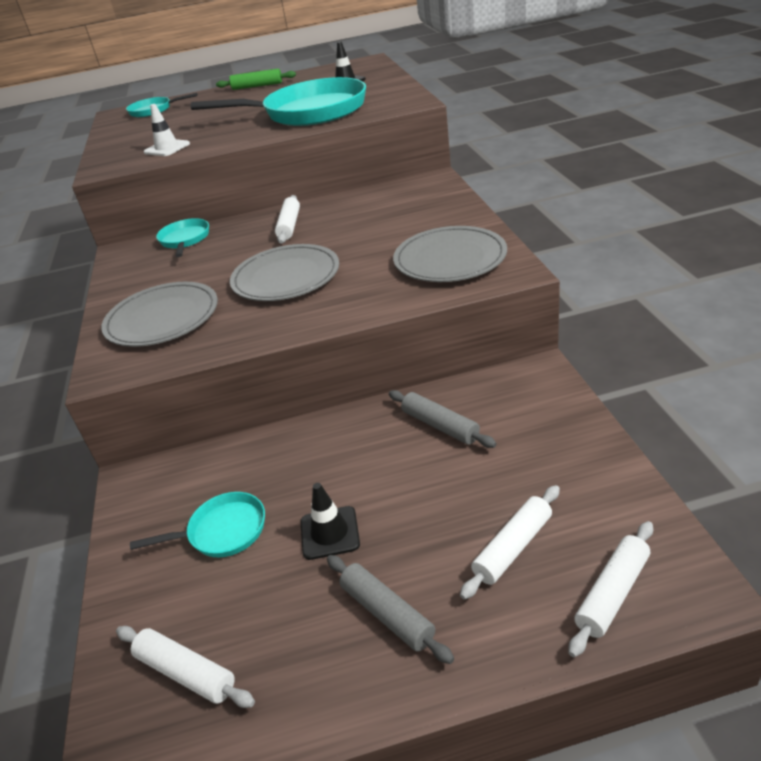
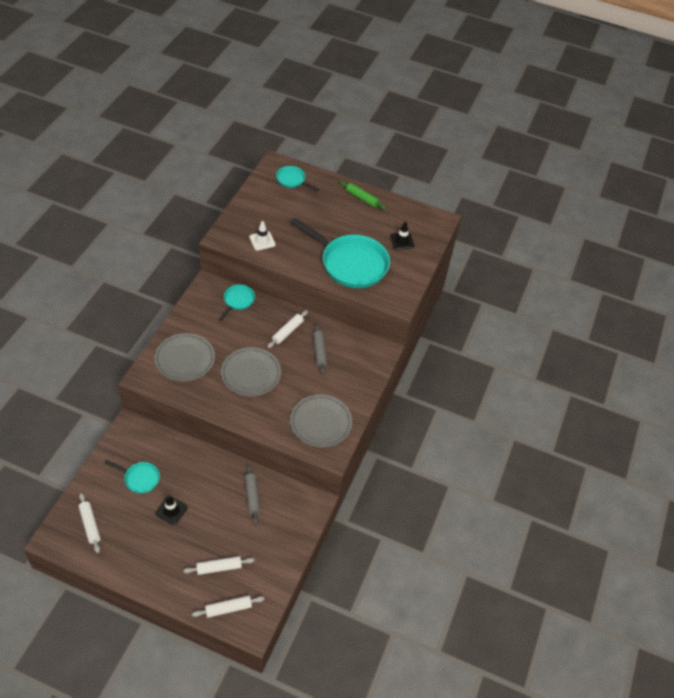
camera: 25 degrees right, 15 degrees up
grey rolling pin [327,555,454,664] -> grey rolling pin moved to [313,324,327,375]

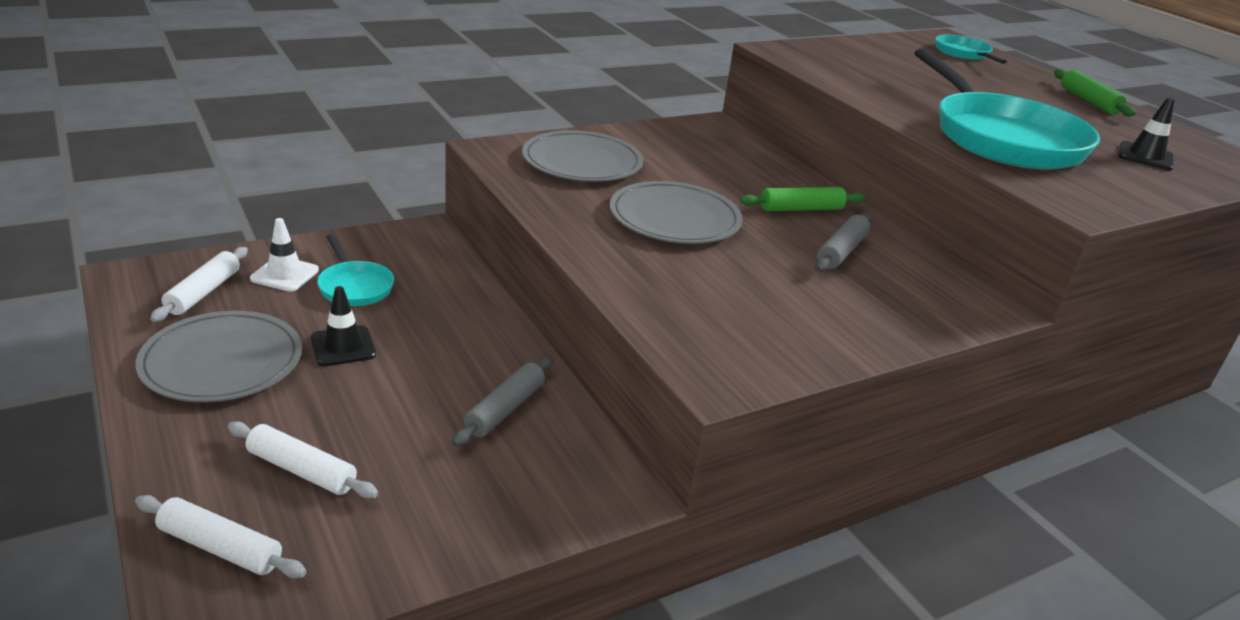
camera: 40 degrees right, 20 degrees down
turquoise pan [219,284,255,321] -> none
white traffic cone [249,221,276,251] -> white traffic cone moved to [250,218,319,292]
white rolling pin [267,310,308,348] -> green rolling pin [740,187,866,211]
grey plate [290,395,352,448] -> grey plate moved to [136,311,302,402]

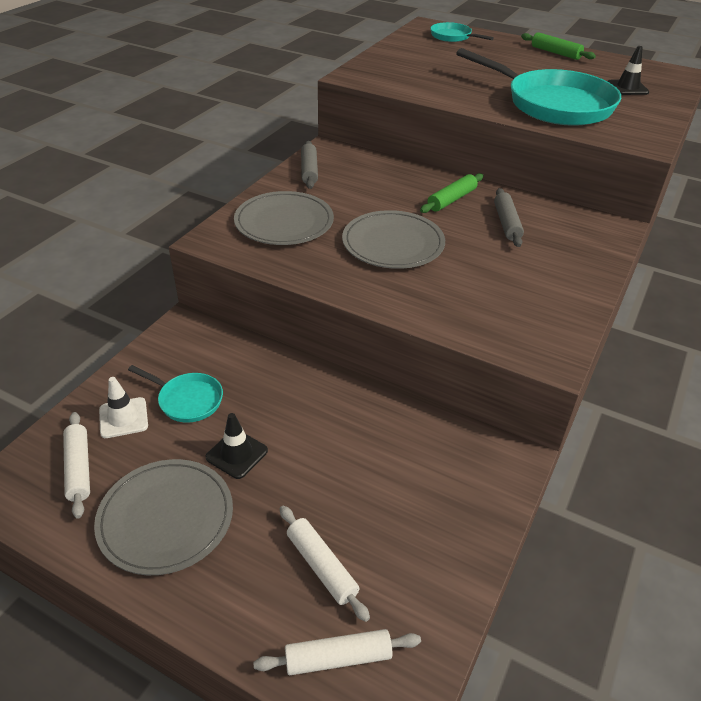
camera: 30 degrees left, 10 degrees up
white rolling pin [228,421,378,498] -> white rolling pin turned 60 degrees clockwise [280,506,370,622]
grey rolling pin [452,357,553,446] -> grey rolling pin moved to [301,141,318,189]

